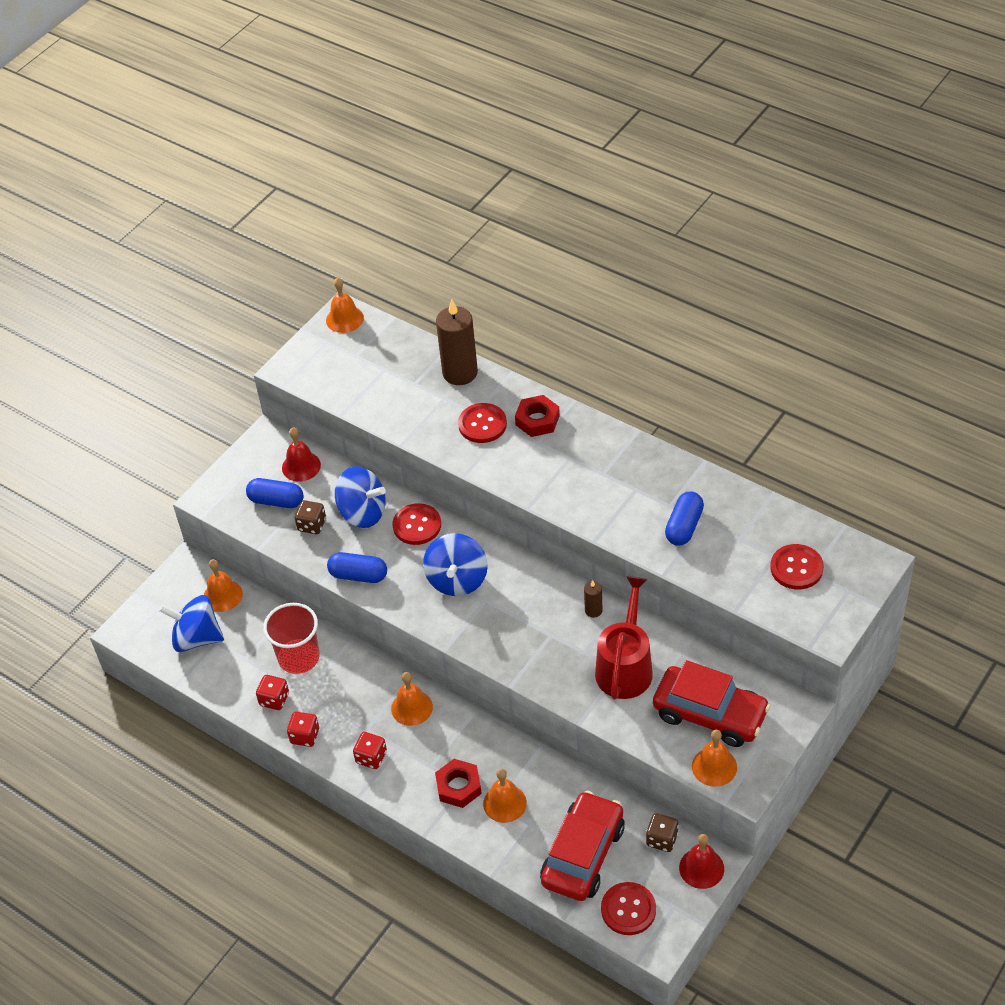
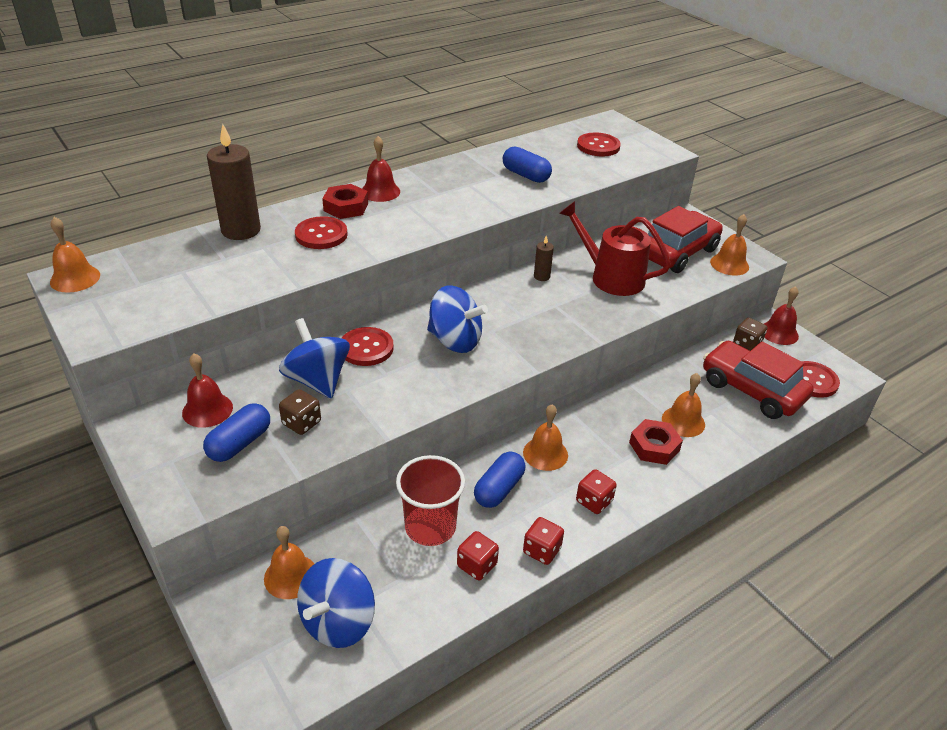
camera: 75 degrees left, 10 degrees down
blue capsule [327,552,387,583] -> blue capsule moved to [474,451,525,508]
blue spinning top [335,466,386,528] -> blue spinning top turned 75 degrees counterclockwise [279,318,350,399]
none -> red bell [362,136,400,202]

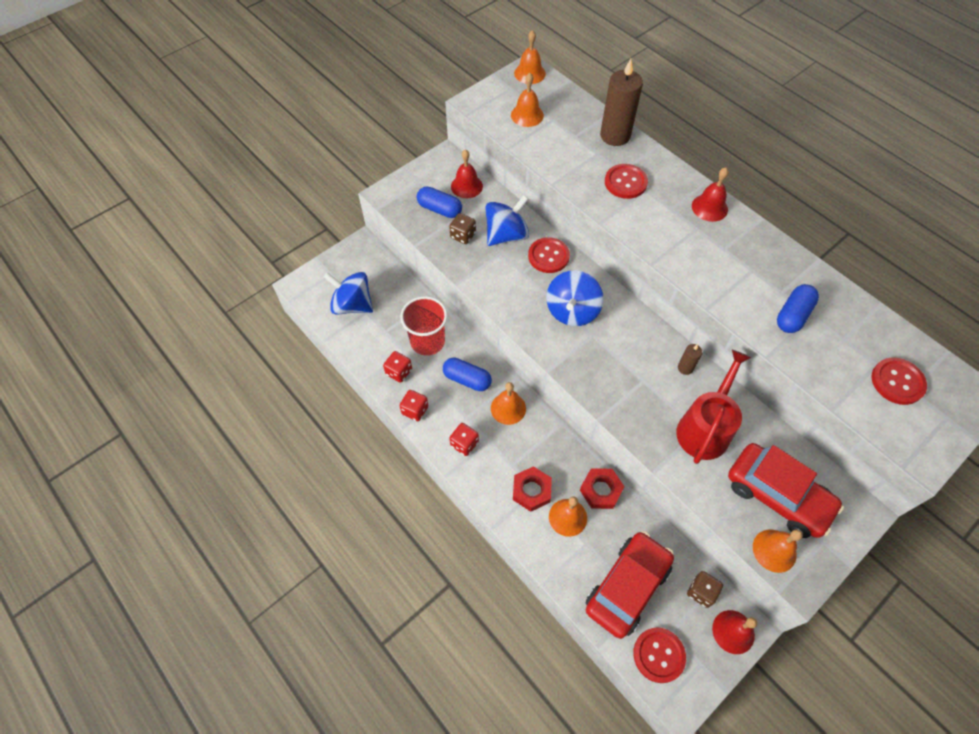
camera: 85 degrees right, 20 degrees up
orange bell [264,526,314,599] -> orange bell moved to [511,73,544,127]
red nut [322,184,368,219] -> red nut moved to [580,468,625,509]

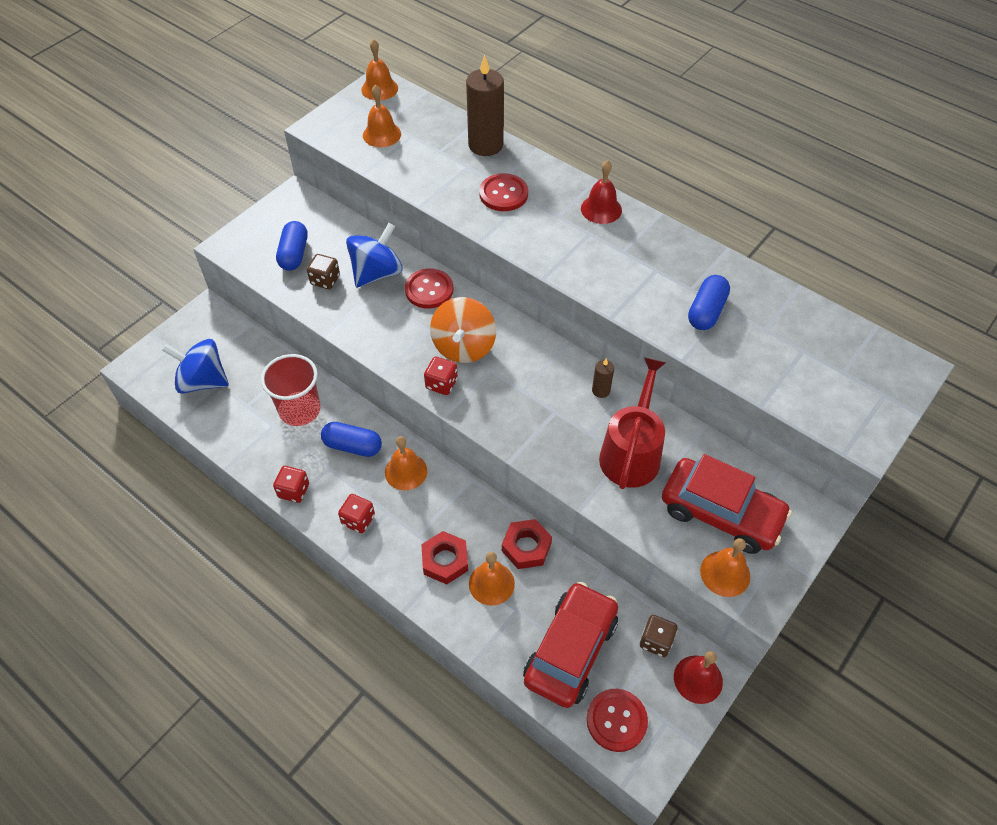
camera: 10 degrees left, 5 degrees down
red dice [383,351,412,383] -> red dice moved to [424,357,458,395]
blue capsule [417,186,462,218] -> blue capsule turned 75 degrees clockwise [276,221,308,271]
red bell [451,149,483,198] -> none
blue spinning top [546,270,604,326] -> orange spinning top [430,297,496,363]
red button [872,357,927,405] -> none

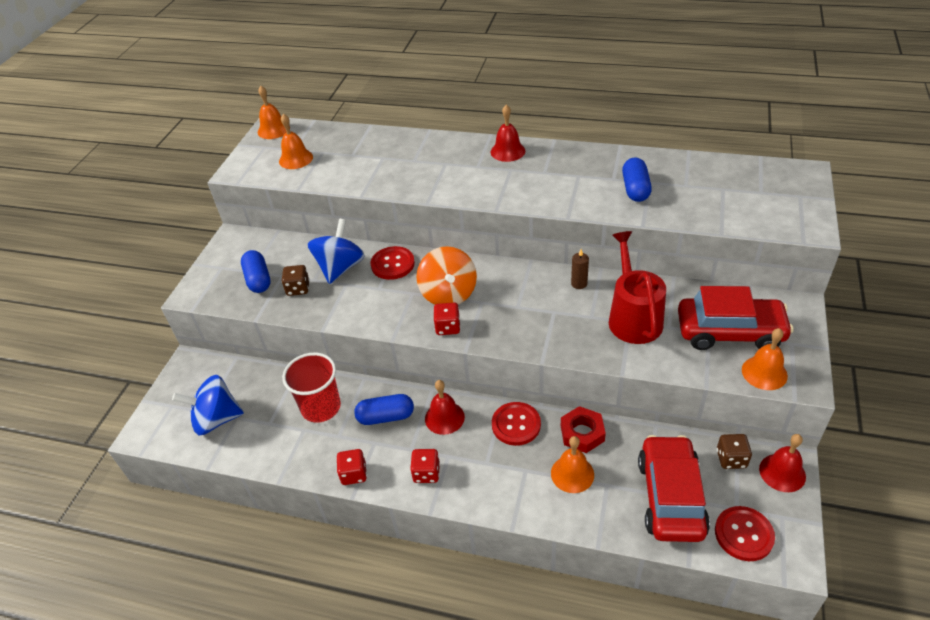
camera: 20 degrees left, 10 degrees down
orange bell [385,436,427,490] -> red bell [425,380,465,435]
red nut [421,531,468,584] -> none
brown candle [466,55,504,156] -> none
red button [479,173,528,211] -> red button moved to [492,402,541,446]

